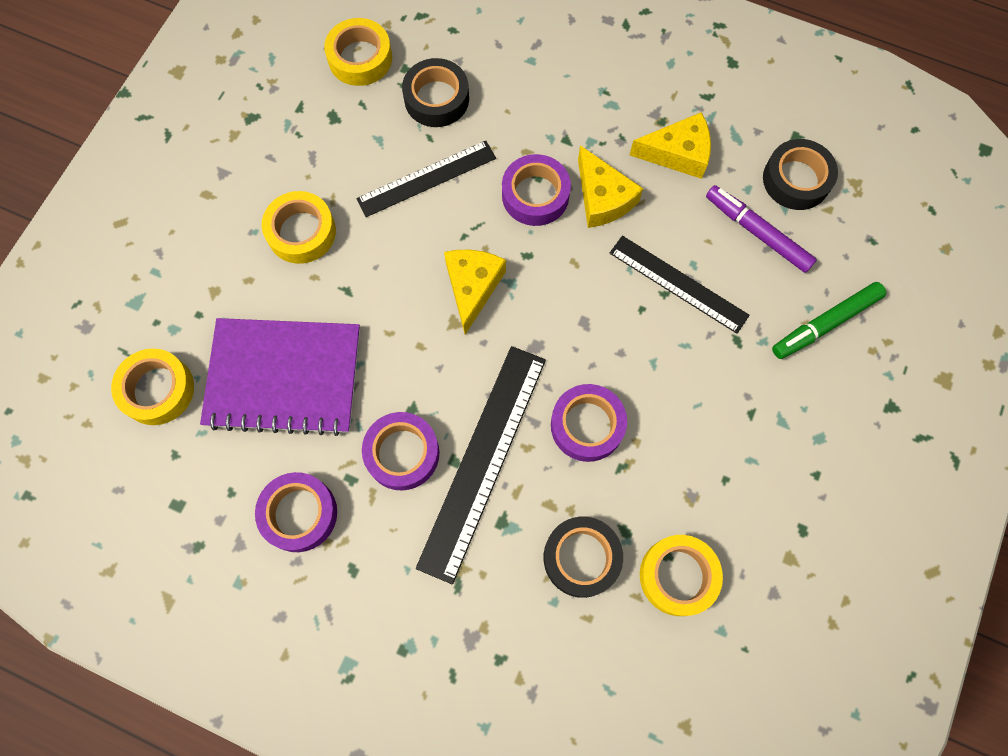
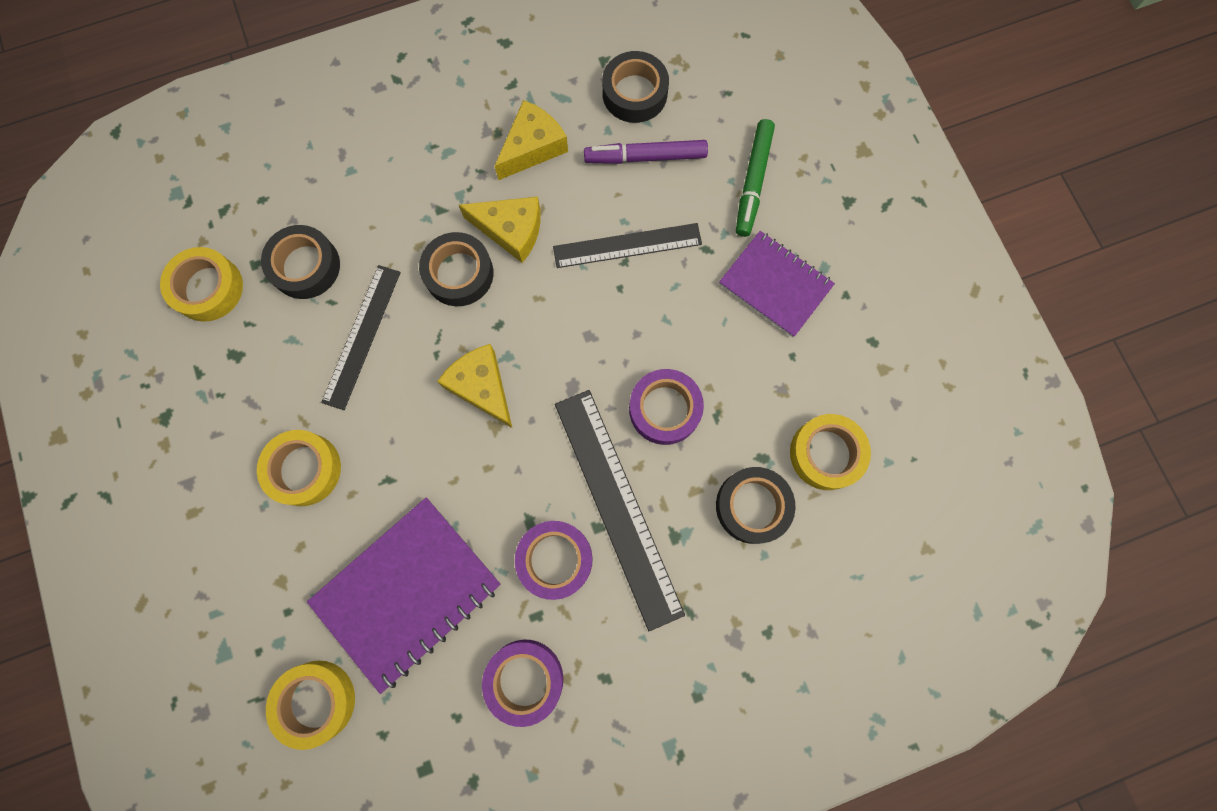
camera: 45 degrees left, 5 degrees up
purple tape [502,154,571,226] -> black tape [419,232,493,306]
none -> purple notebook [719,231,835,337]

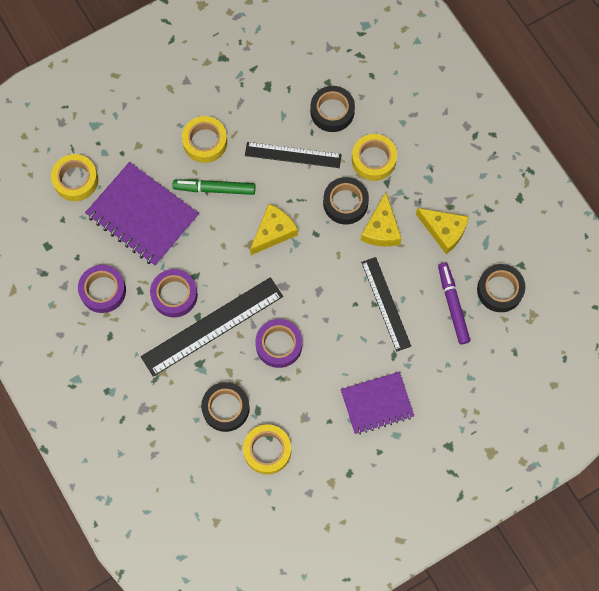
camera: 80 degrees right, 5 degrees down
yellow tape [160,247,243,322] -> yellow tape moved to [352,134,397,181]
purple notebook [719,231,835,337] -> purple notebook turned 45 degrees clockwise [341,372,414,435]
green marker [736,119,775,237] -> green marker moved to [172,179,255,195]

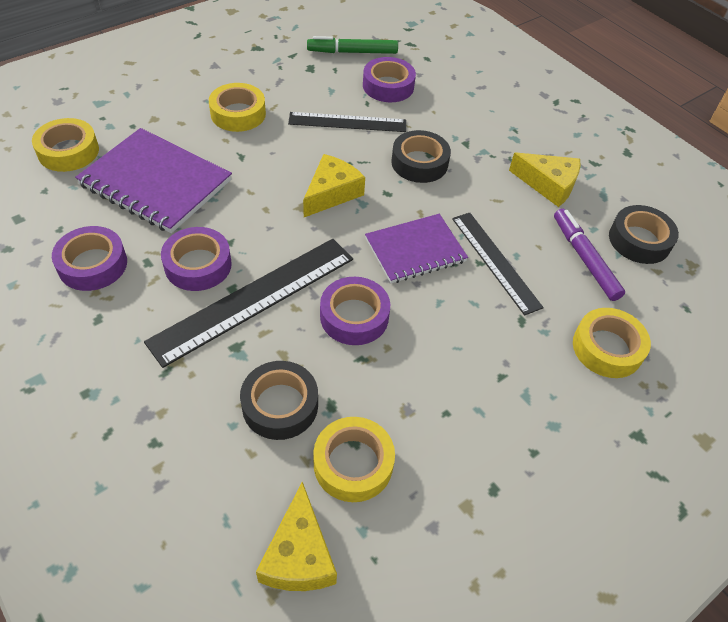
camera: 10 degrees left, 20 degrees down
green marker [172,179,255,195] -> green marker moved to [307,36,398,54]
black tape [310,86,355,132] -> purple tape [363,57,416,102]
purple notebook [341,372,414,435] -> purple notebook moved to [365,214,468,283]
yellow tape [352,134,397,181] -> yellow tape moved to [573,308,651,378]
yellow cheese [361,192,402,247] -> yellow cheese moved to [256,482,337,591]

